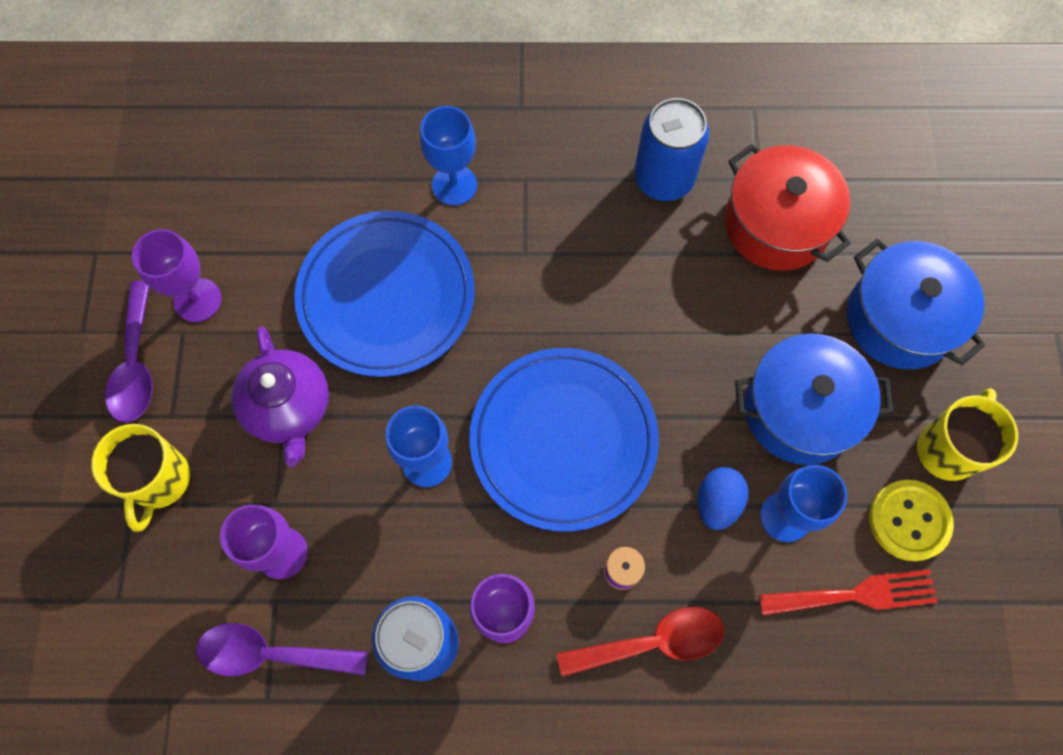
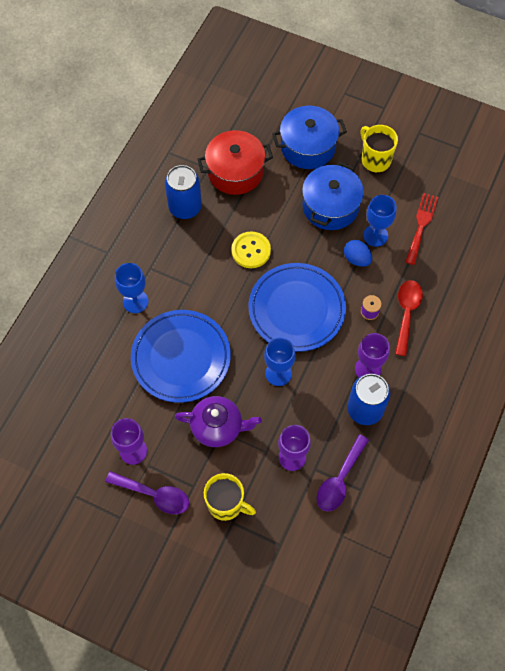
camera: 65 degrees left, 5 degrees down
yellow button [869,480,954,561] -> yellow button moved to [231,231,271,268]

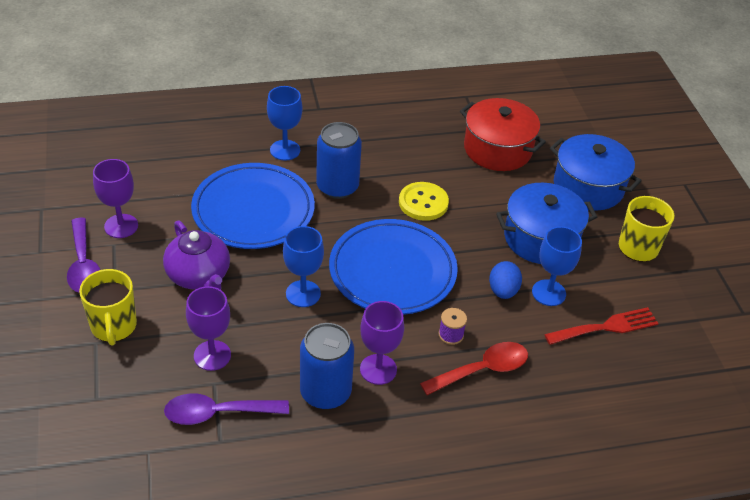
camera: 50 degrees right, 20 degrees down
blue can [165,165,202,219] -> blue can moved to [316,122,362,199]

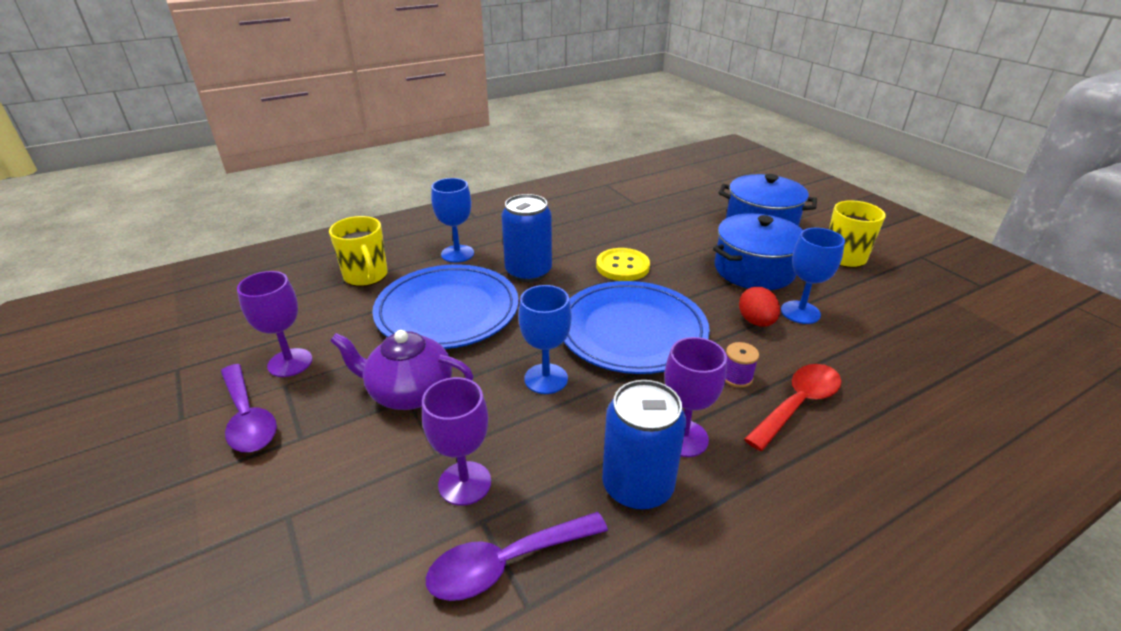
camera: 15 degrees left, 10 degrees down
yellow mug [79,269,137,346] -> yellow mug moved to [329,216,388,287]
purple teapot [163,221,230,290] -> purple teapot turned 150 degrees clockwise [330,330,474,410]
red pot [460,98,546,171] -> none
blue egg [489,261,522,299] -> red egg [739,287,780,327]
red fork [544,307,659,345] -> none

